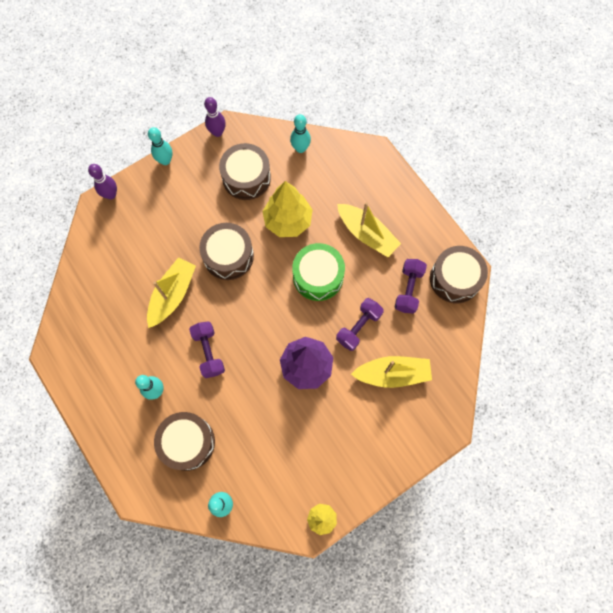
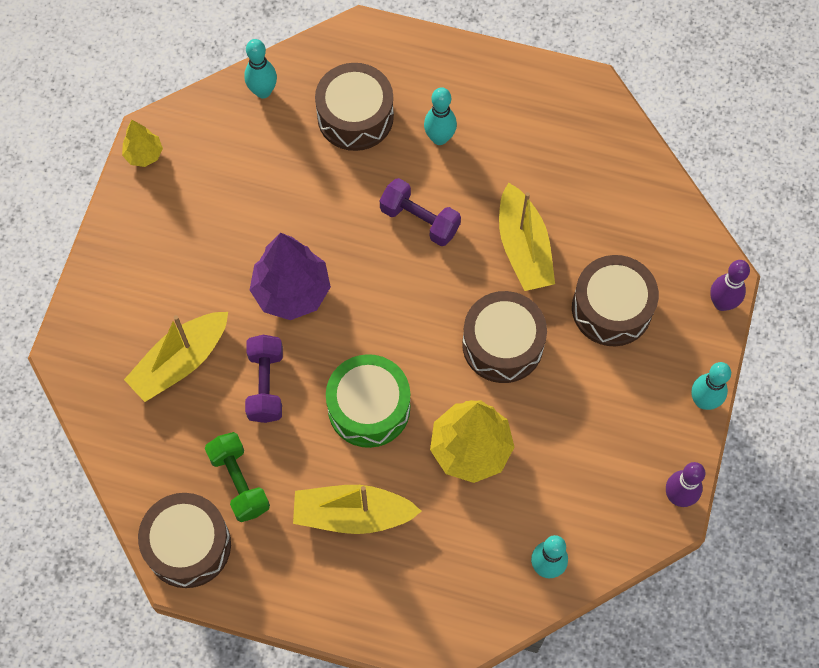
camera: 140 degrees right, 5 degrees down
brown drum [219,143,271,200] -> brown drum moved to [572,255,659,346]
purple dumbbell [395,259,427,314] -> green dumbbell [205,432,270,522]

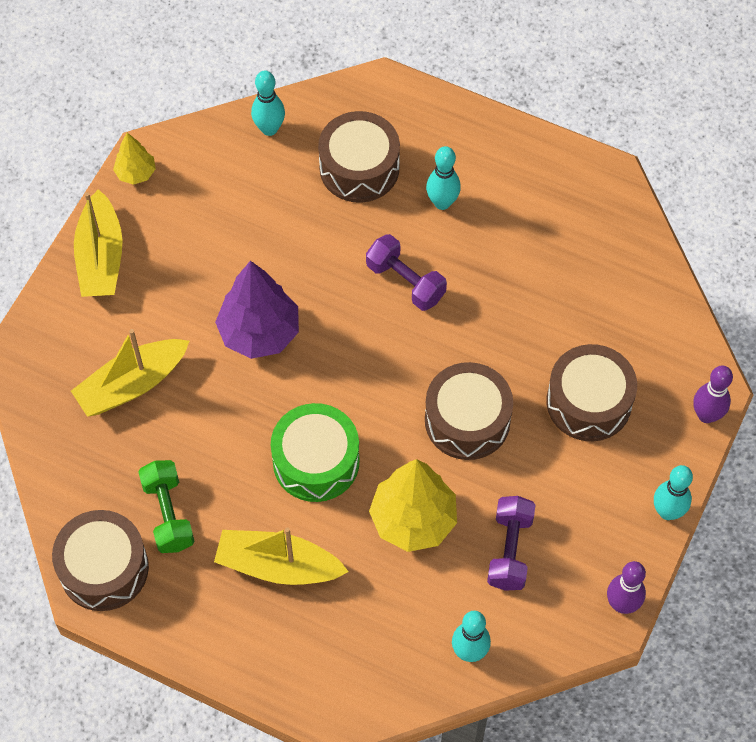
camera: 10 degrees right, 5 degrees down
purple dumbbell [245,335,283,423] -> purple dumbbell moved to [487,496,535,591]
yellow boat [499,182,555,291] -> yellow boat moved to [74,189,123,297]

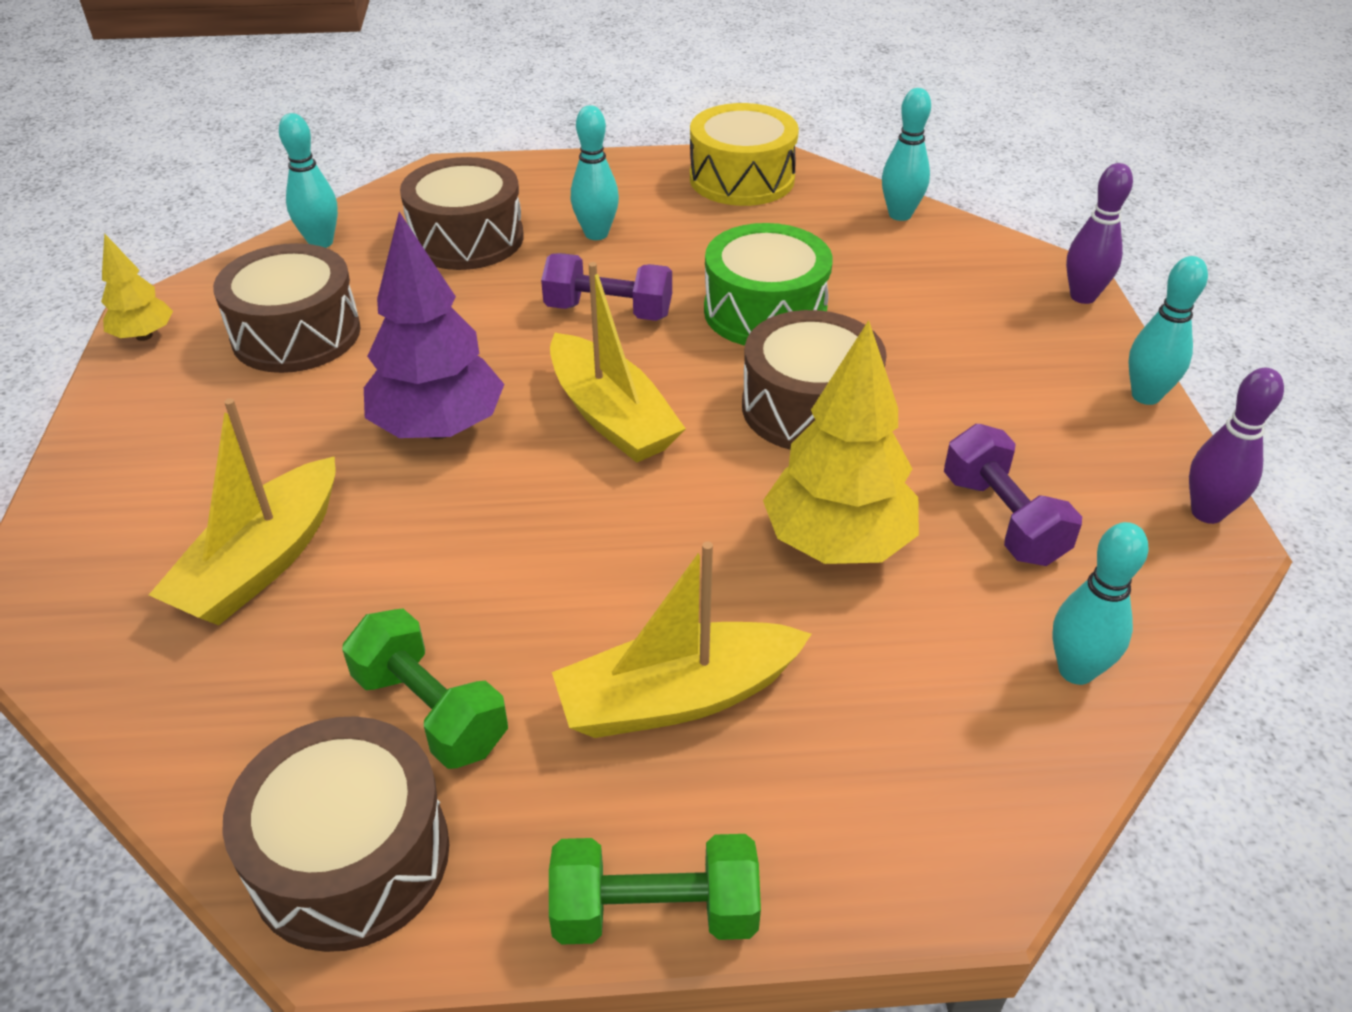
camera: 30 degrees left, 20 degrees down
yellow boat [74,189,123,297] -> yellow boat moved to [550,262,686,463]
green drum [271,403,360,502] -> green drum moved to [704,223,833,346]
brown drum [547,344,637,441] -> brown drum moved to [213,243,361,373]
none -> green dumbbell [549,834,761,945]
none -> yellow drum [690,103,799,206]
none -> turquoise bowling pin [882,88,931,221]

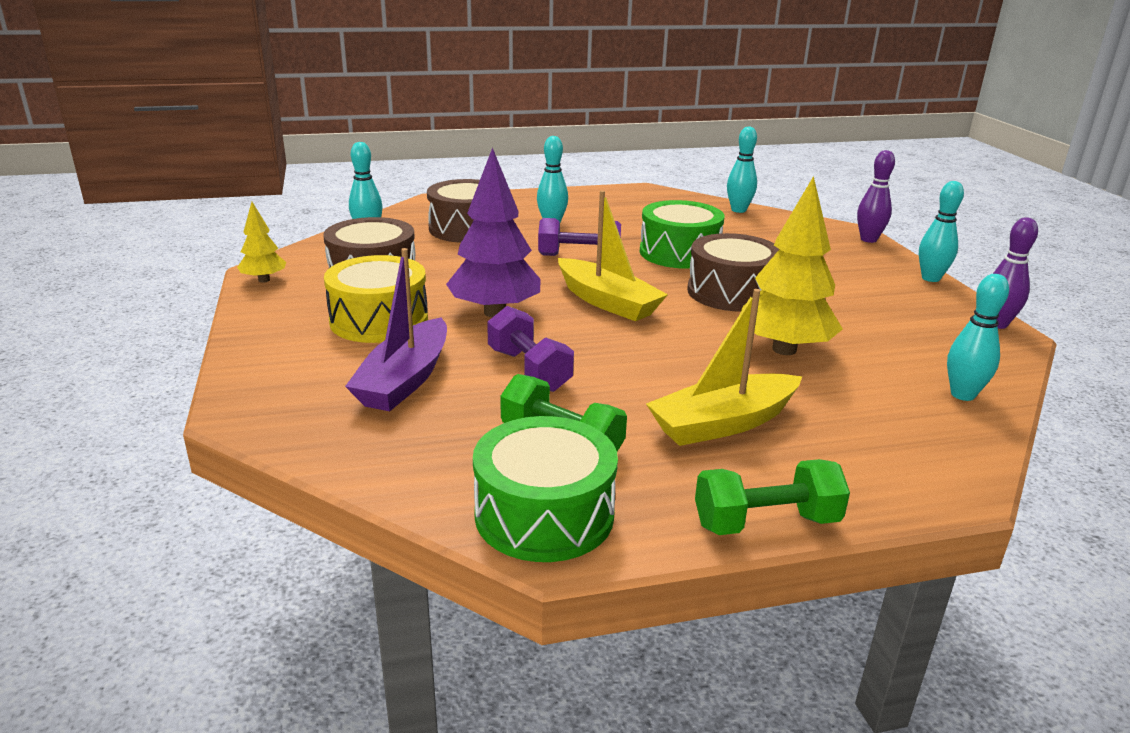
camera: 10 degrees left, 15 degrees down
yellow boat [149,398,336,625] -> purple boat [345,248,447,411]
brown drum [222,716,450,952] -> green drum [473,416,618,562]
yellow drum [690,103,799,206] -> yellow drum moved to [324,255,428,343]
purple dumbbell [944,424,1082,566] -> purple dumbbell moved to [487,306,574,392]

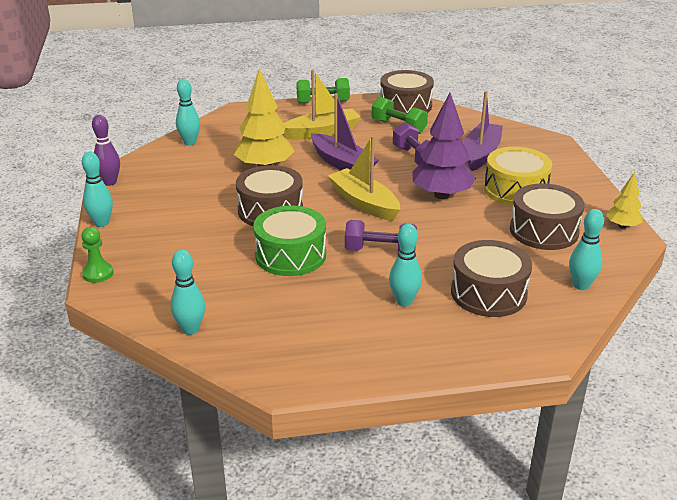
camera: 175 degrees left, 5 degrees up
green drum [473,416,618,562] -> brown drum [380,70,434,114]
purple bowling pin [857,150,895,243] -> green pawn [81,227,113,283]
none -> purple boat [311,93,379,170]

